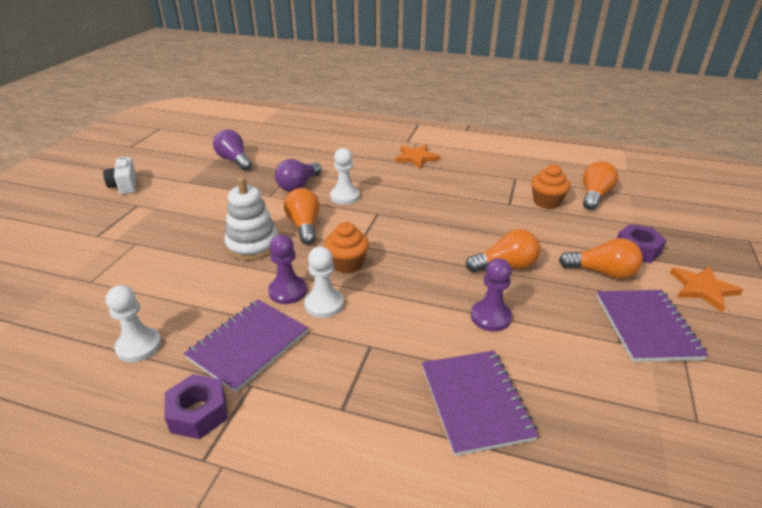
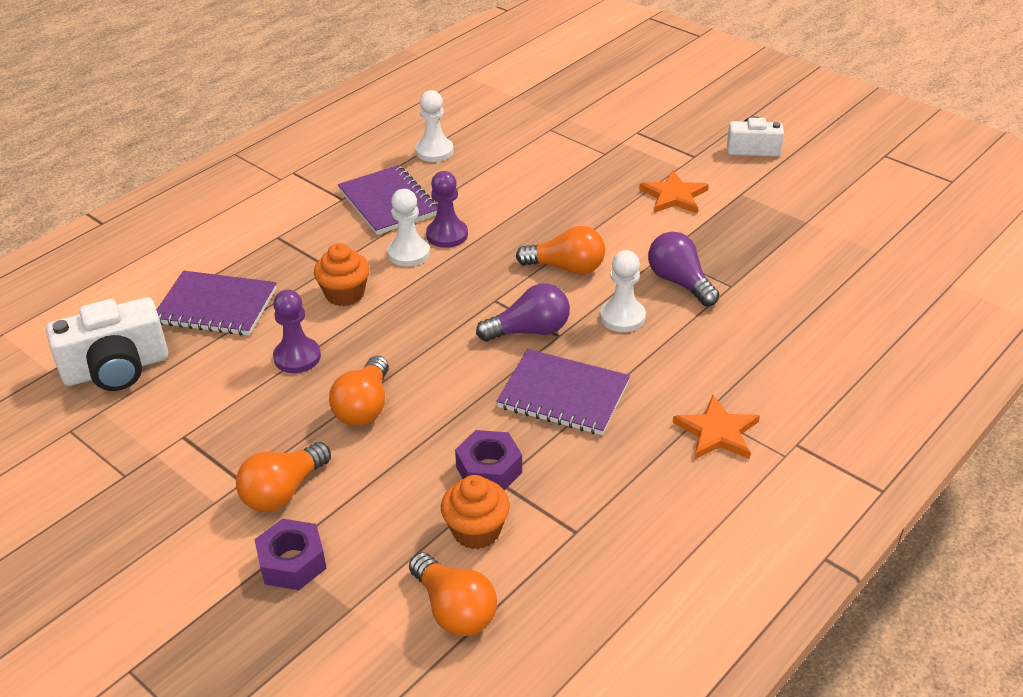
camera: 115 degrees right, 5 degrees up
purple nut [164,374,228,439] -> purple nut moved to [455,430,522,491]
purple light bulb [213,129,252,170] -> purple light bulb moved to [476,283,570,341]
white stacking toy [225,177,278,261] -> none
orange cupcake [324,222,369,274] -> orange cupcake moved to [314,243,370,306]
purple notebook [596,290,709,362] -> purple notebook moved to [496,349,630,435]
orange star [670,266,743,312] -> orange star moved to [639,171,709,214]
none -> white camera [46,297,168,391]

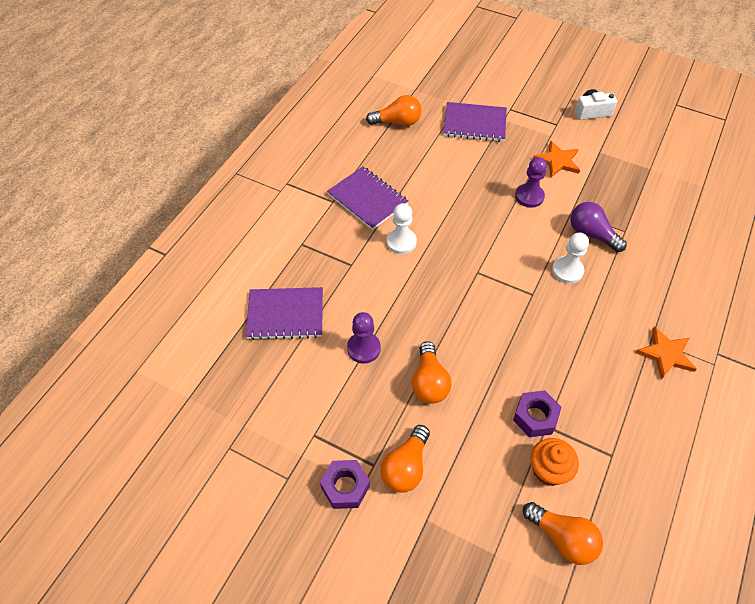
camera: 15 degrees left, 15 degrees up
white camera [46,297,168,391] -> none
purple nut [254,519,327,590] -> purple nut moved to [320,460,370,509]
orange cupcake [314,243,370,306] -> none
white pawn [415,90,454,162] -> none
purple pawn [426,171,468,248] -> purple pawn moved to [515,157,547,208]
purple light bulb [476,283,570,341] -> none
purple notebook [496,349,630,435] -> purple notebook moved to [443,102,507,142]
orange light bulb [516,226,605,275] -> orange light bulb moved to [366,95,422,126]

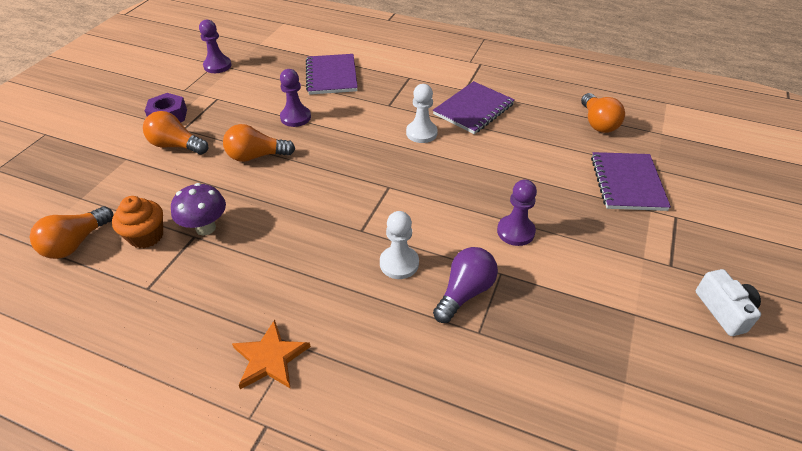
camera: 85 degrees right, 10 degrees down
purple nut [513,390,562,437] -> purple mushroom [171,183,226,235]
orange star [533,141,580,177] -> none
none -> purple pawn [199,19,231,73]

